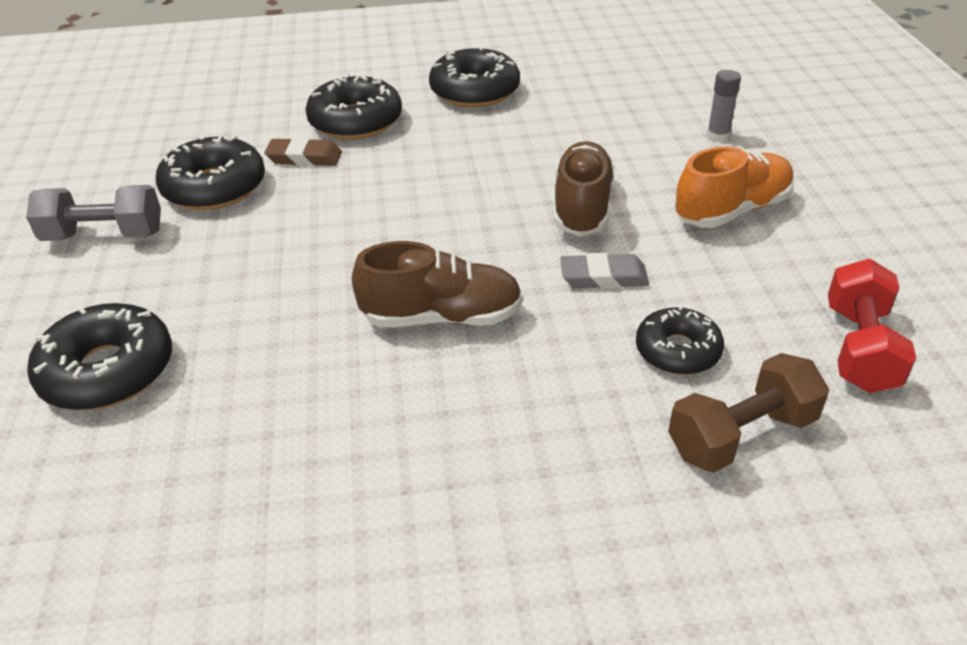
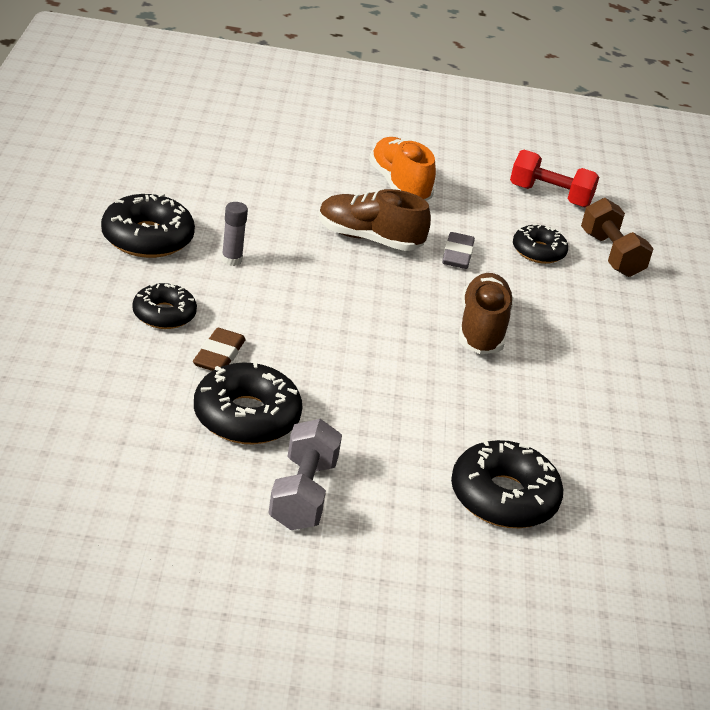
camera: 85 degrees left, 5 degrees down
black donut [306,74,402,140] -> black donut [132,283,197,329], size x0.64
grey glue stick [707,70,741,142] -> grey glue stick moved to [222,202,248,266]

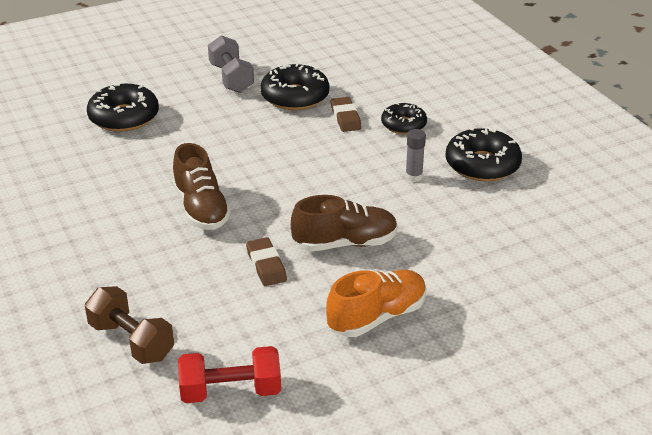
camera: 155 degrees right, 0 degrees up
orange shoe [369,137,436,201] -> orange shoe turned 75 degrees counterclockwise [326,270,426,337]
grey eraser [442,232,475,269] -> brown eraser [246,237,287,286]
black donut [513,224,568,264] -> none

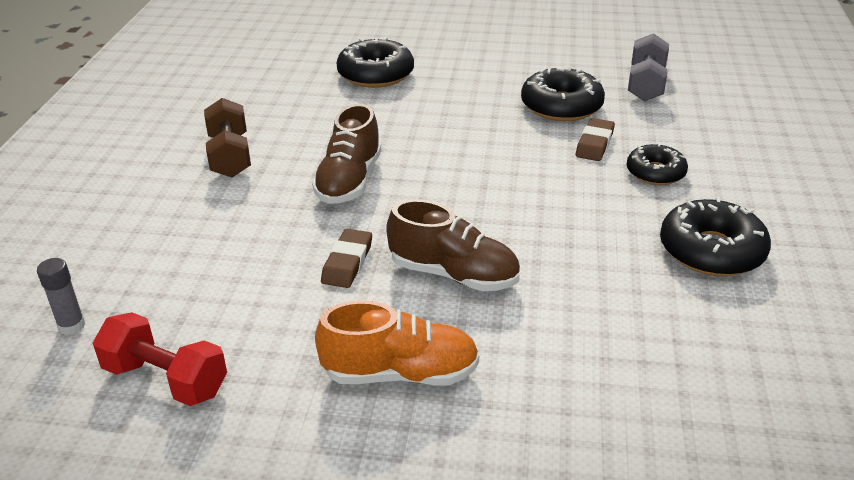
camera: 35 degrees right, 0 degrees up
brown dumbbell [85,286,174,364] -> brown dumbbell moved to [204,98,251,178]
grey dumbbell [208,35,254,93] -> grey dumbbell moved to [628,33,669,101]
grey glue stick [405,129,426,182] -> grey glue stick moved to [37,258,85,335]

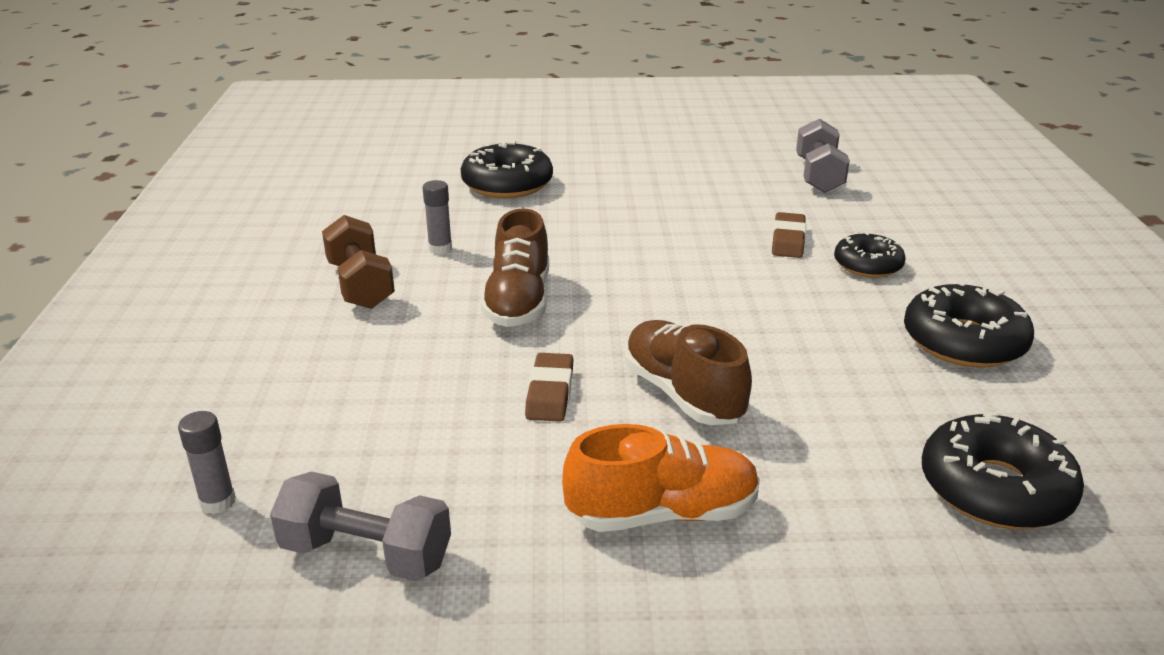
camera: 10 degrees left, 5 degrees down
red dumbbell [93,312,227,406] -> grey dumbbell [270,471,451,581]
brown shoe [386,199,520,291] -> brown shoe turned 135 degrees counterclockwise [625,320,752,425]
black donut [521,67,605,121] -> black donut moved to [922,412,1084,529]
none -> grey glue stick [423,180,452,254]

